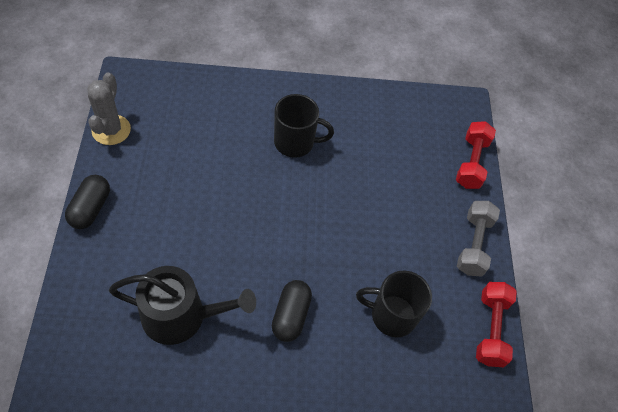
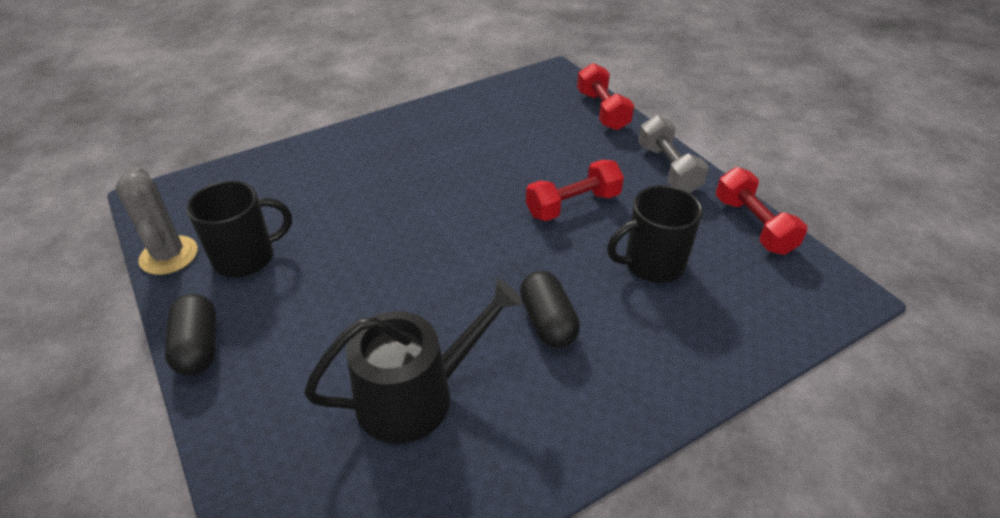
camera: 25 degrees left, 15 degrees down
black mug [274,94,334,158] -> black mug moved to [186,181,292,277]
none -> red dumbbell [526,160,624,221]

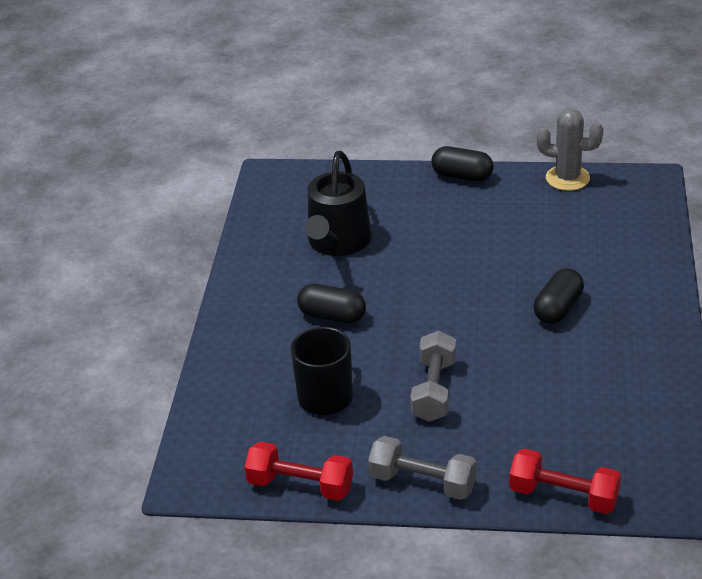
camera: 130 degrees right, 5 degrees down
black mug [186,181,292,277] -> none
red dumbbell [526,160,624,221] -> grey dumbbell [410,331,456,422]
none -> black capsule [534,268,584,324]

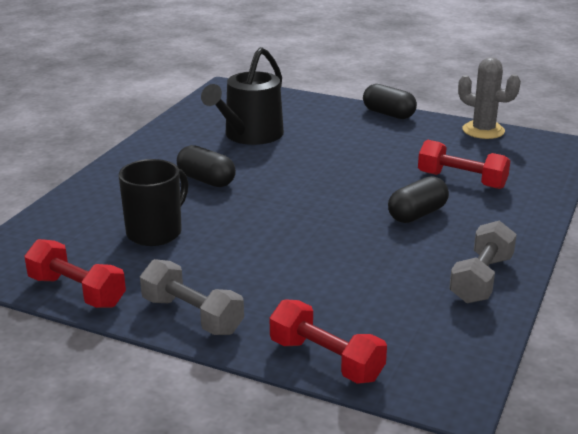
camera: 15 degrees right, 10 degrees down
grey dumbbell [410,331,456,422] -> grey dumbbell moved to [449,221,517,304]
none -> red dumbbell [418,140,510,189]

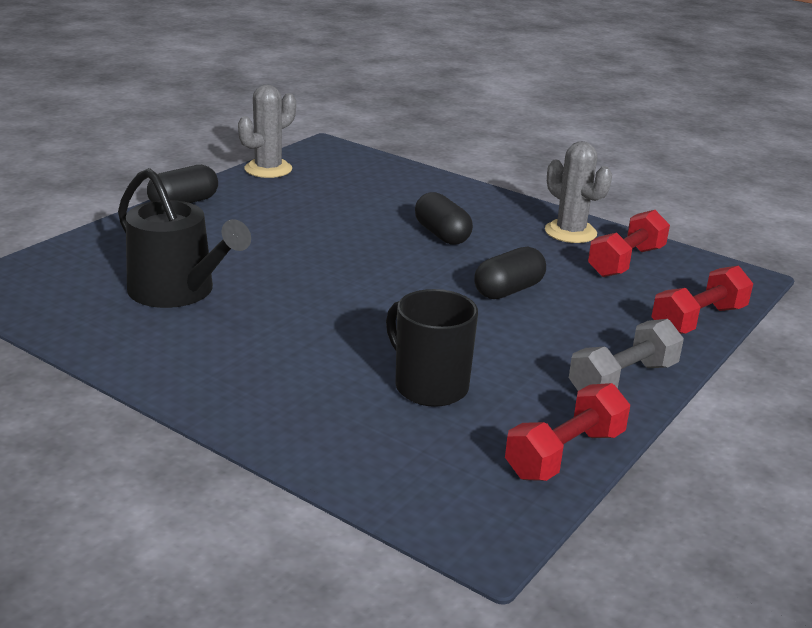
camera: 80 degrees left, 0 degrees up
black capsule [177,145,236,187] -> black capsule moved to [474,247,546,299]
red dumbbell [418,140,510,189] -> red dumbbell moved to [588,210,670,277]
grey dumbbell [449,221,517,304] -> grey cactus [545,141,612,243]

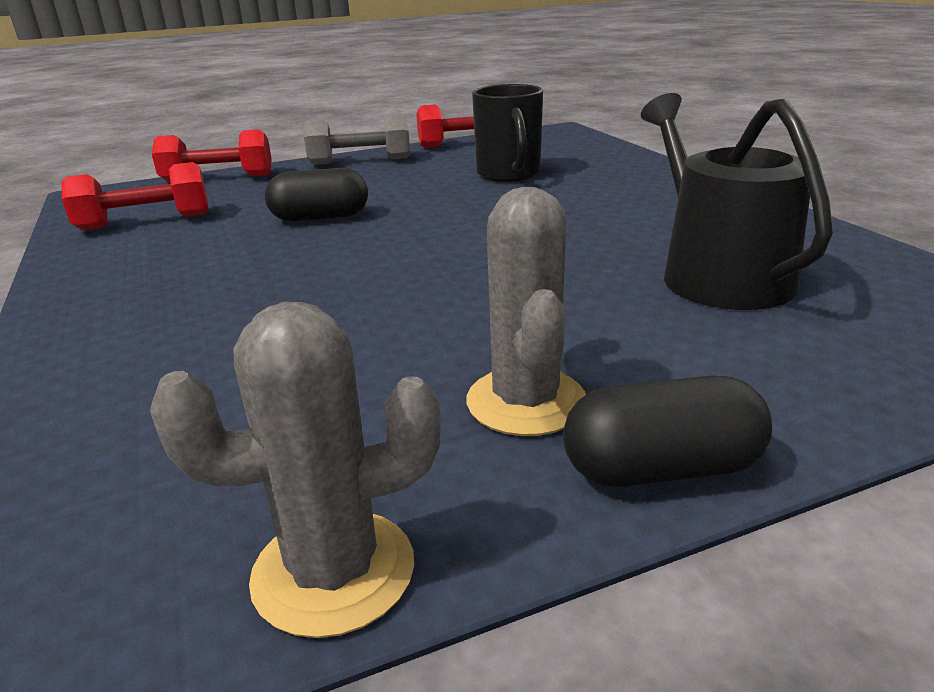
camera: 145 degrees left, 0 degrees up
black capsule [415,192,473,245] -> none
grey cactus [545,141,612,243] -> grey cactus moved to [467,187,586,436]

